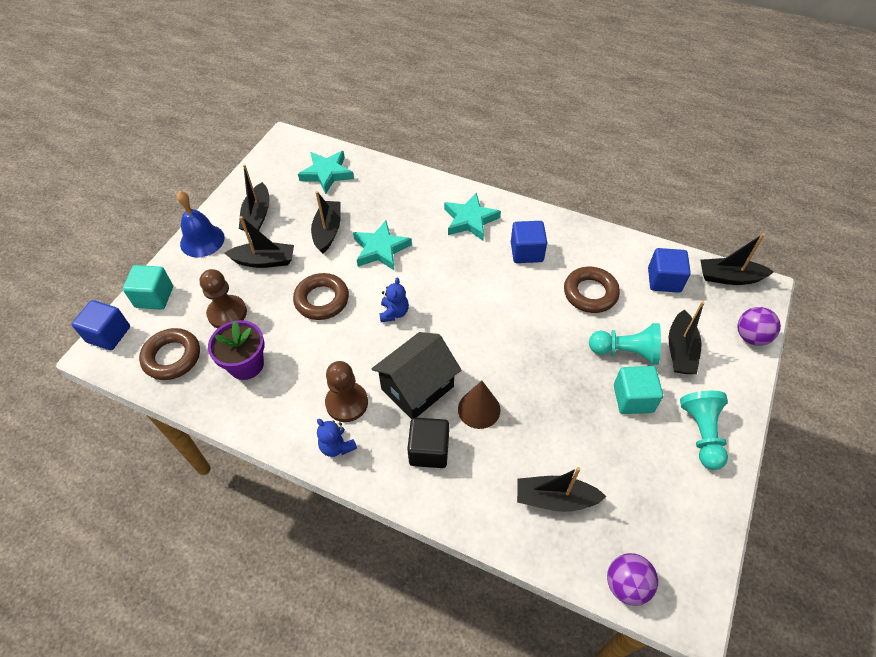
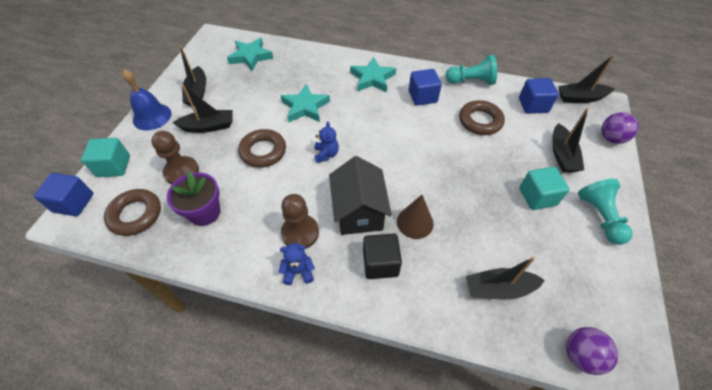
camera: 10 degrees left, 0 degrees up
black boat [311,191,341,254] -> none
blue teddy bear [317,419,357,457] -> blue teddy bear turned 135 degrees clockwise [279,243,315,285]
black house [371,332,461,419] -> black house turned 45 degrees counterclockwise [329,156,392,235]
turquoise pawn [589,323,661,365] -> turquoise pawn moved to [446,55,497,85]

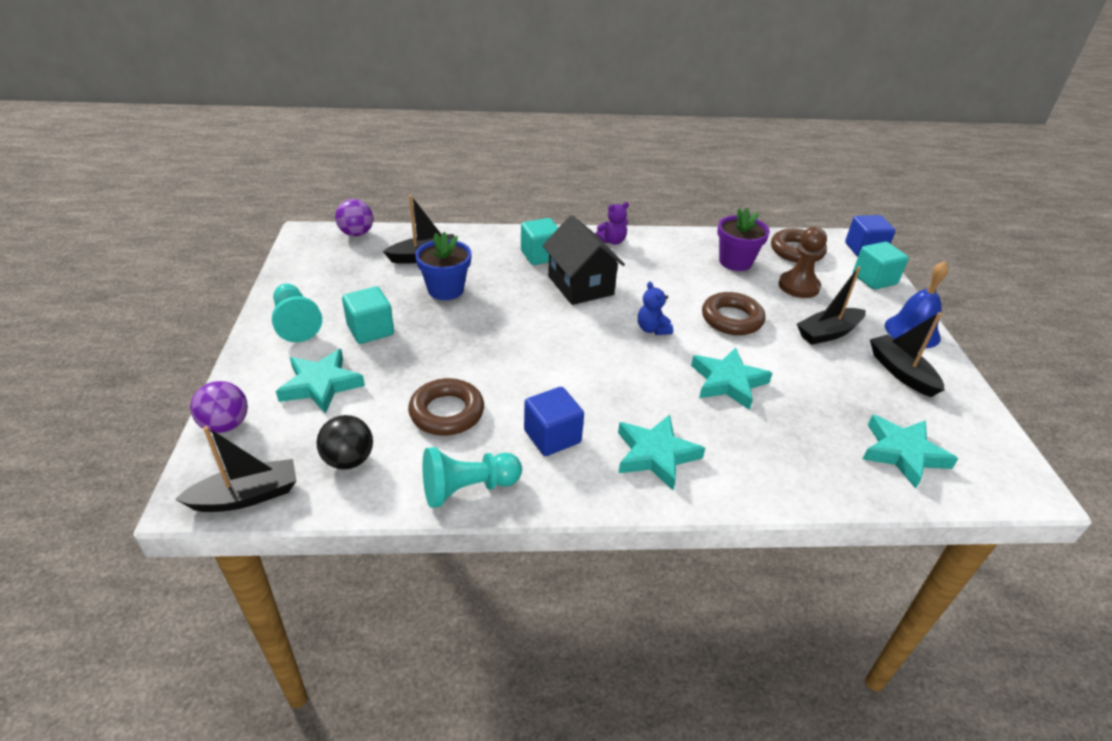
camera: 160 degrees right, 15 degrees down
blue teddy bear [279,243,315,285] -> purple teddy bear [596,202,629,245]
brown pawn [281,194,319,249] -> none
black cube [363,234,402,279] -> turquoise cube [521,218,558,265]
brown cone [397,195,434,239] -> none
blue cube [519,78,559,114] -> black ball [316,415,373,470]
black boat [553,108,589,173] -> turquoise star [276,349,365,414]
none -> blue flower pot [415,232,471,300]

